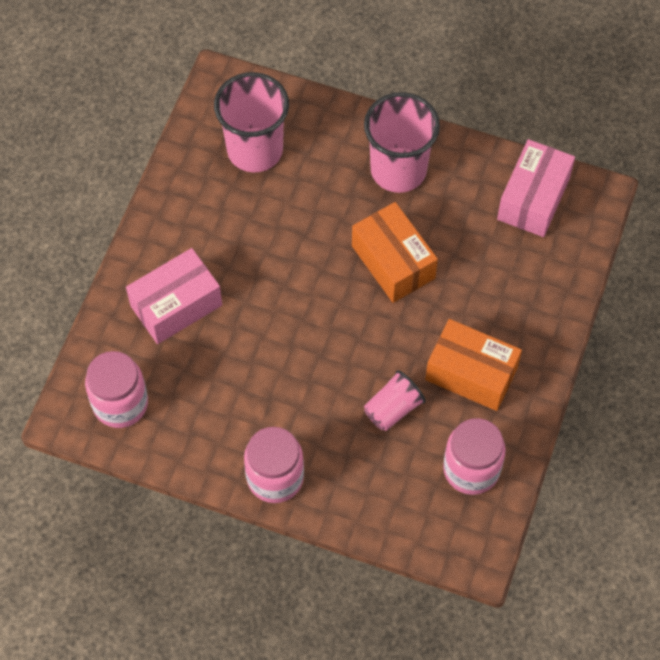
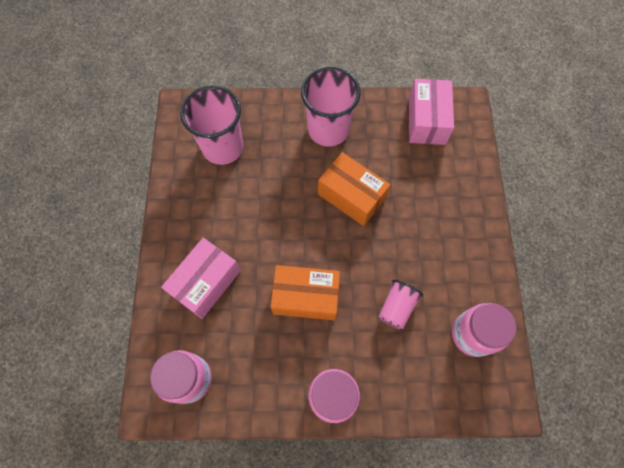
camera: 20 degrees left, 5 degrees up
orange box [425,319,522,411] -> orange box moved to [271,265,340,320]

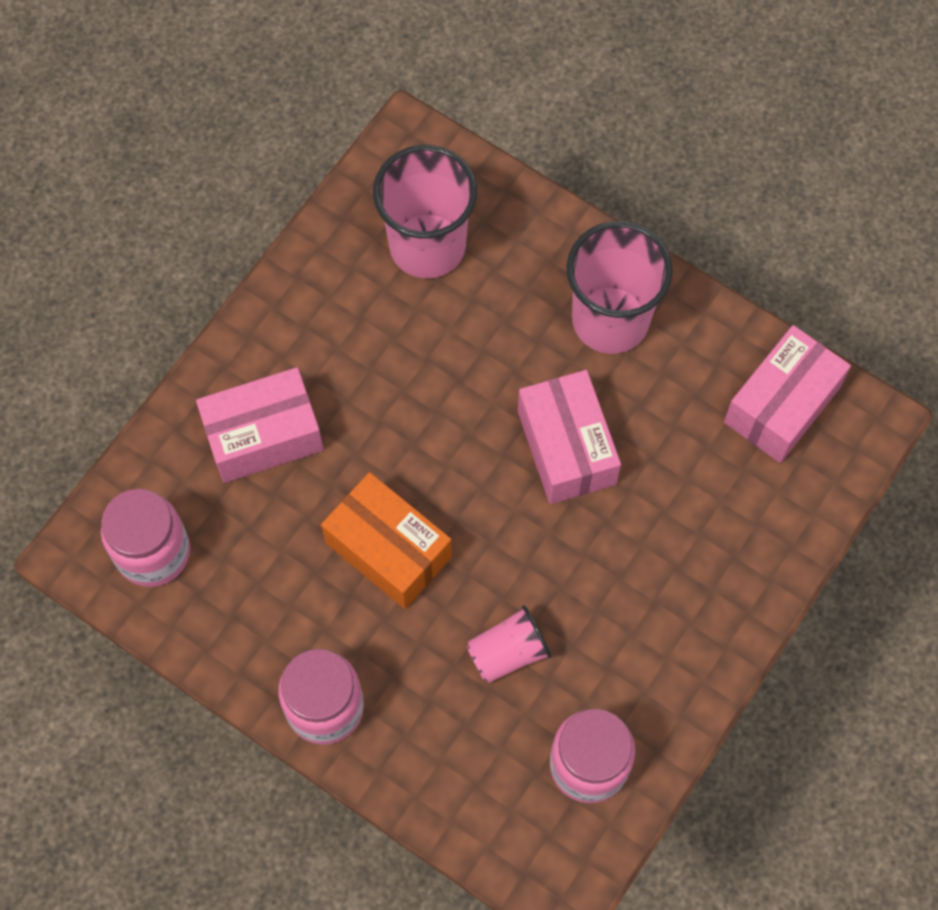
camera: 35 degrees right, 0 degrees up
orange box [318,152,390,226] -> pink box [518,370,621,504]

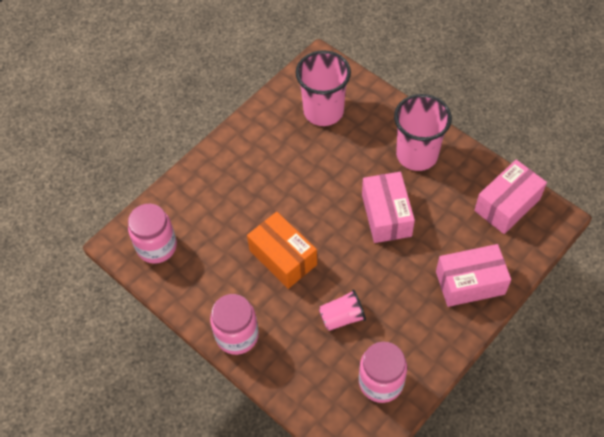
camera: 10 degrees right, 10 degrees down
pink box [196,367,324,483] -> pink box moved to [436,244,511,307]

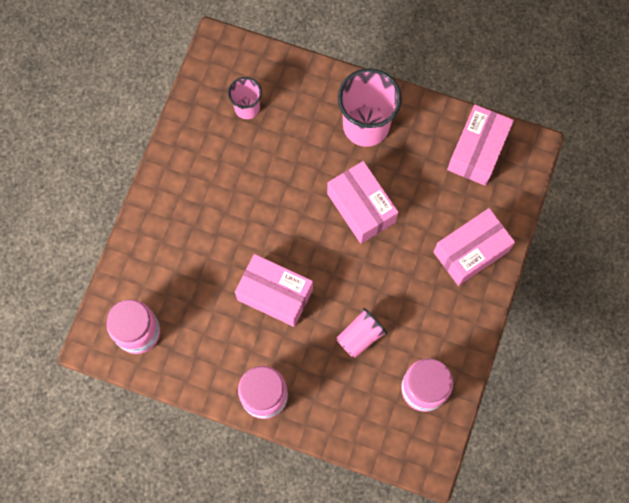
camera: 25 degrees left, 15 degrees up
orange box [247,212,317,289] -> pink box [235,254,313,327]
pink cup [296,50,351,126] -> pink cup [228,77,262,119], size x0.55

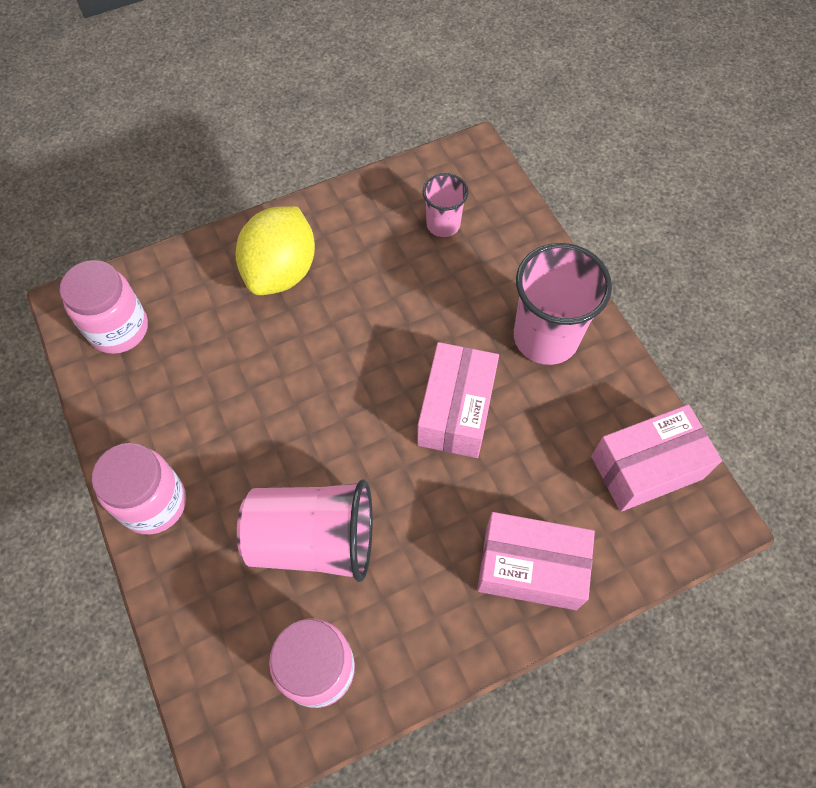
camera: 45 degrees right, 10 degrees down
pink box [235,254,313,327] -> none
pink cup [337,308,387,358] -> pink cup [237,479,373,582], size x1.82
none -> yellow lemon [236,206,315,295]

